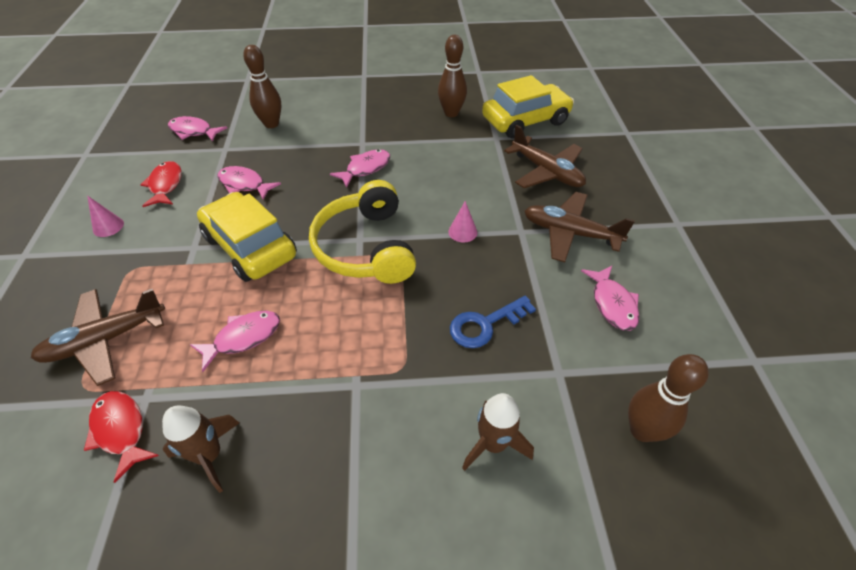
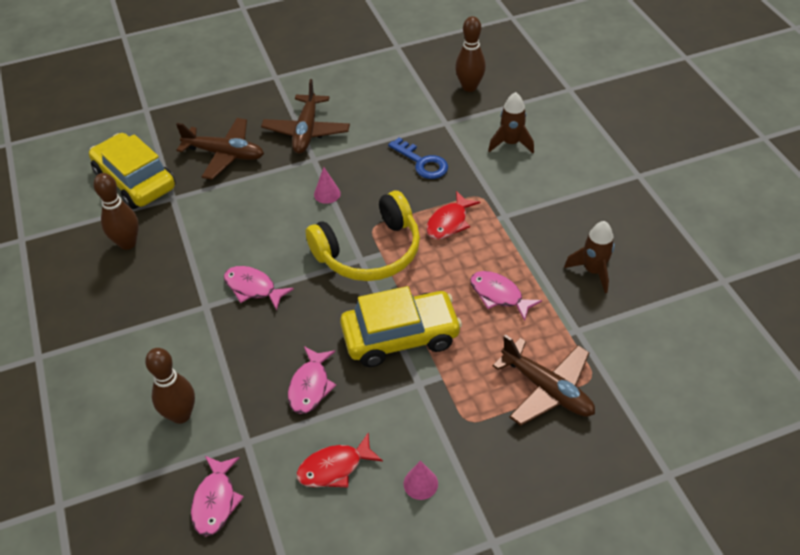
camera: 105 degrees left, 0 degrees up
red fish [84,391,159,483] -> red fish moved to [426,191,480,240]
yellow car [197,192,297,282] -> yellow car turned 135 degrees counterclockwise [340,286,462,367]
brown plane [504,125,586,188] -> brown plane turned 75 degrees clockwise [176,118,264,180]
pink fish [581,266,639,331] -> none

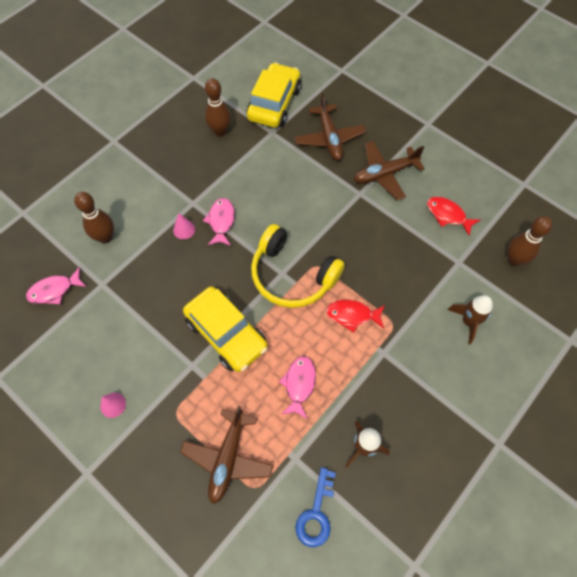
camera: 60 degrees right, 15 degrees up
pink fish [288,346,336,414] -> none
red fish [296,433,383,488] -> red fish moved to [427,197,480,236]
pink cone [314,167,341,204] -> pink cone moved to [173,213,195,239]
blue key [388,137,448,179] -> blue key moved to [295,467,336,547]

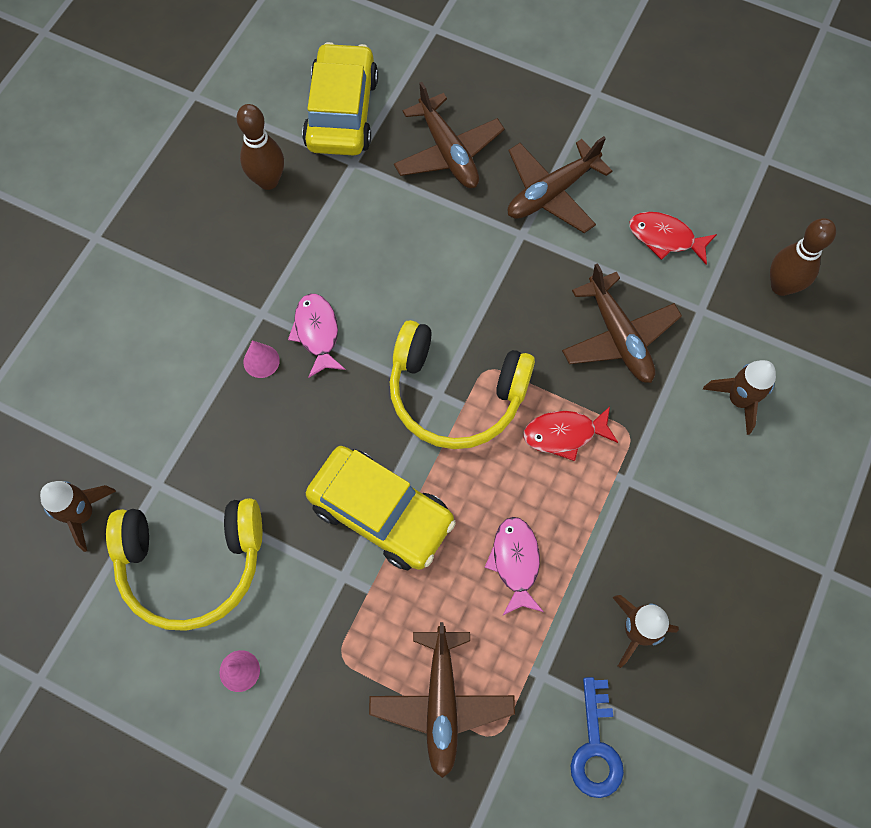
camera: 15 degrees left, 5 degrees up
pink fish [26,267,86,304] -> brown rocket [40,481,116,552]
brown bowling pin [74,192,114,243] -> none
none -> yellow headphones [106,498,262,631]
none -> brown plane [562,263,682,383]

